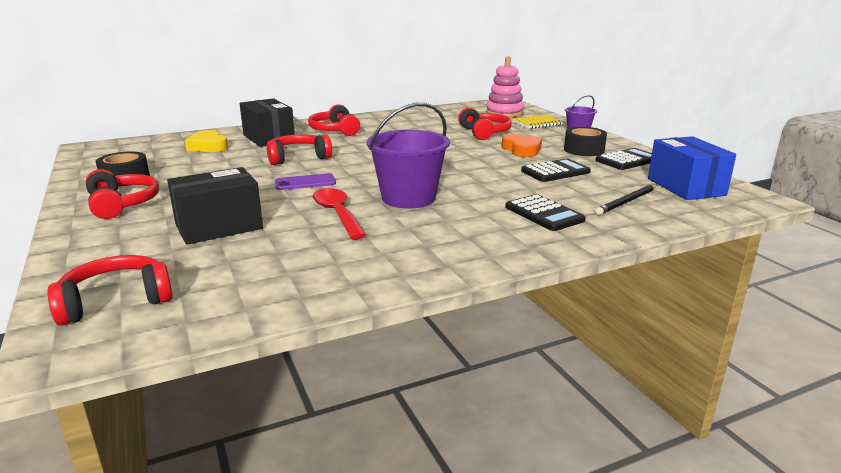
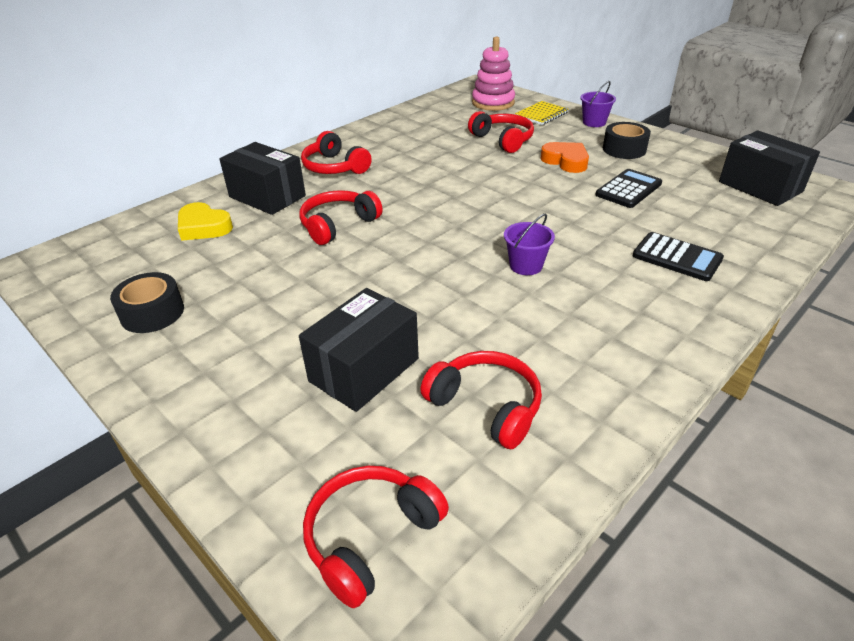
camera: 20 degrees left, 15 degrees up
red headphones [86,169,159,219] -> red headphones moved to [420,351,542,449]
purple phone [275,173,336,190] -> none
red spoon [312,188,367,239] -> none
purple bucket [367,103,450,208] -> purple bucket [504,214,555,275], size x0.53
black calculator [595,148,652,170] -> none
black pencil [595,185,657,215] -> none
blue box [648,136,736,200] -> black box [719,130,820,206]

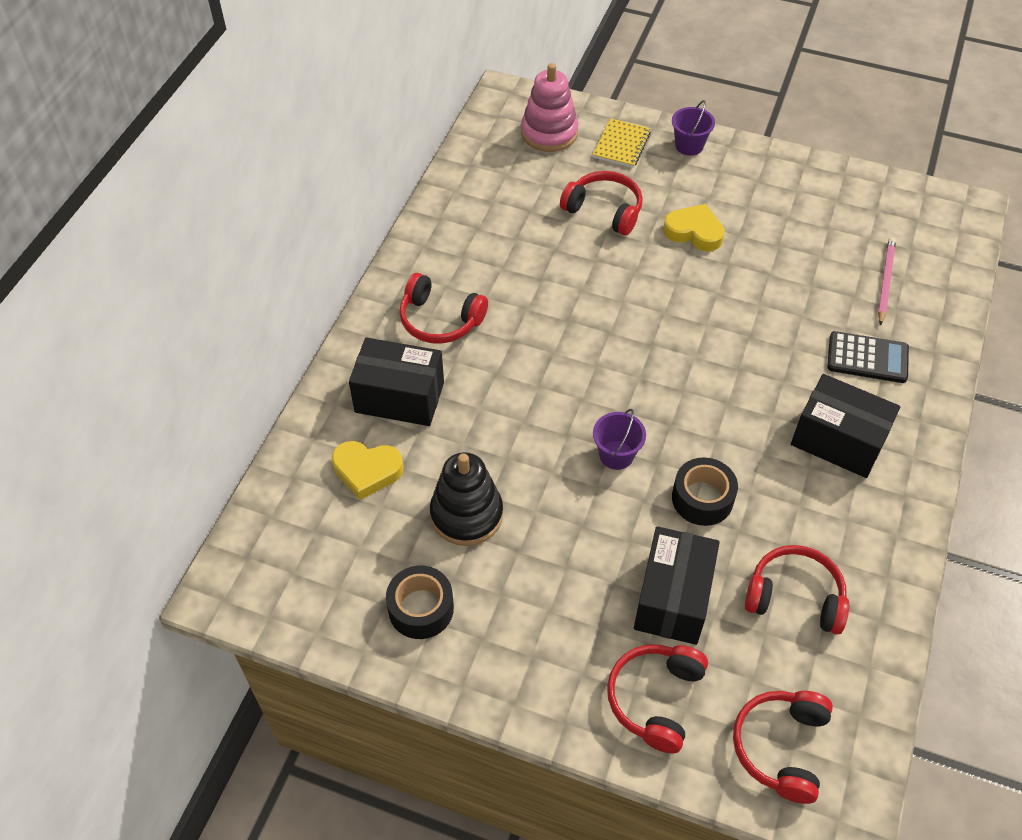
camera: 25 degrees left, 15 degrees up
red headphones [299,190,383,245] -> red headphones moved to [607,644,708,754]
purple bucket [504,214,555,275] -> purple bucket moved to [593,409,646,470]
orange heart [540,142,589,173] -> yellow heart [663,204,725,251]
black calculator [595,169,662,208] -> none
black tape [603,122,651,159] -> black tape moved to [672,457,738,526]
black box [719,130,820,206] -> black box moved to [791,374,900,478]
none -> black stacking toy [430,452,503,546]
none -> pink pencil [878,237,896,326]

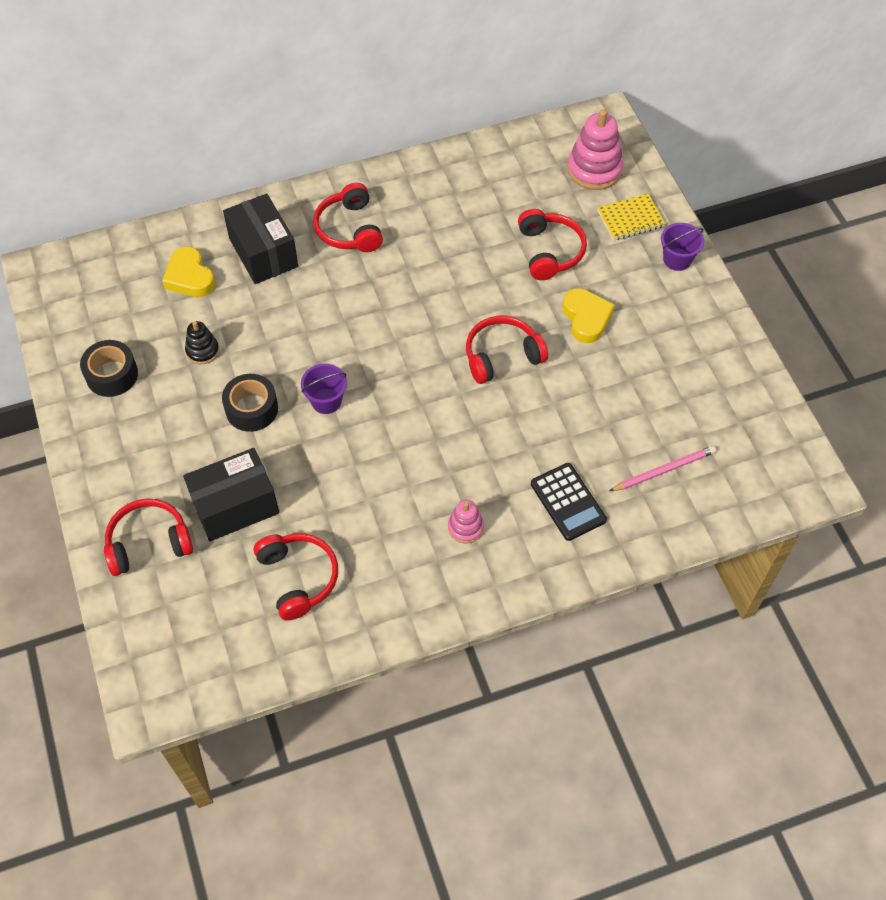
camera: 50 degrees right, 5 degrees up
black stacking toy [430,452,503,546] -> black stacking toy [185,321,219,364], size x0.55
black tape [672,457,738,526] -> black tape moved to [222,374,278,432]
red headphones [733,691,833,804] -> red headphones moved to [466,316,548,384]
black box [791,374,900,478] -> pink stacking toy [448,500,484,543]

